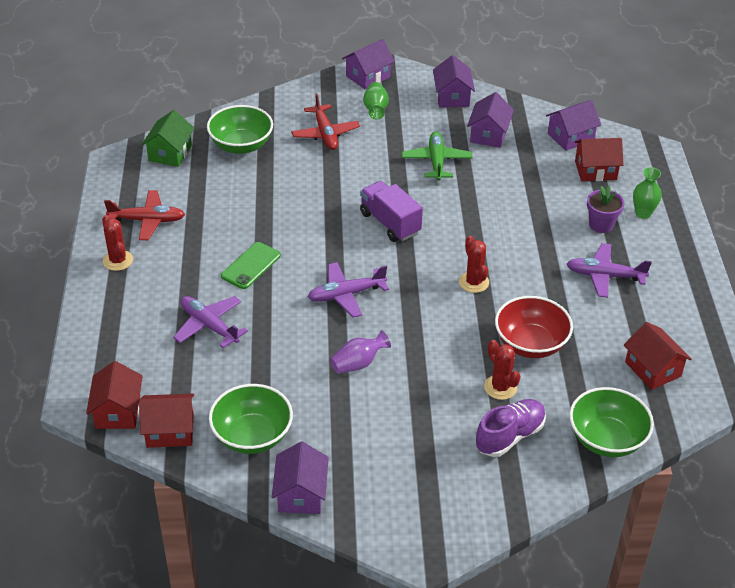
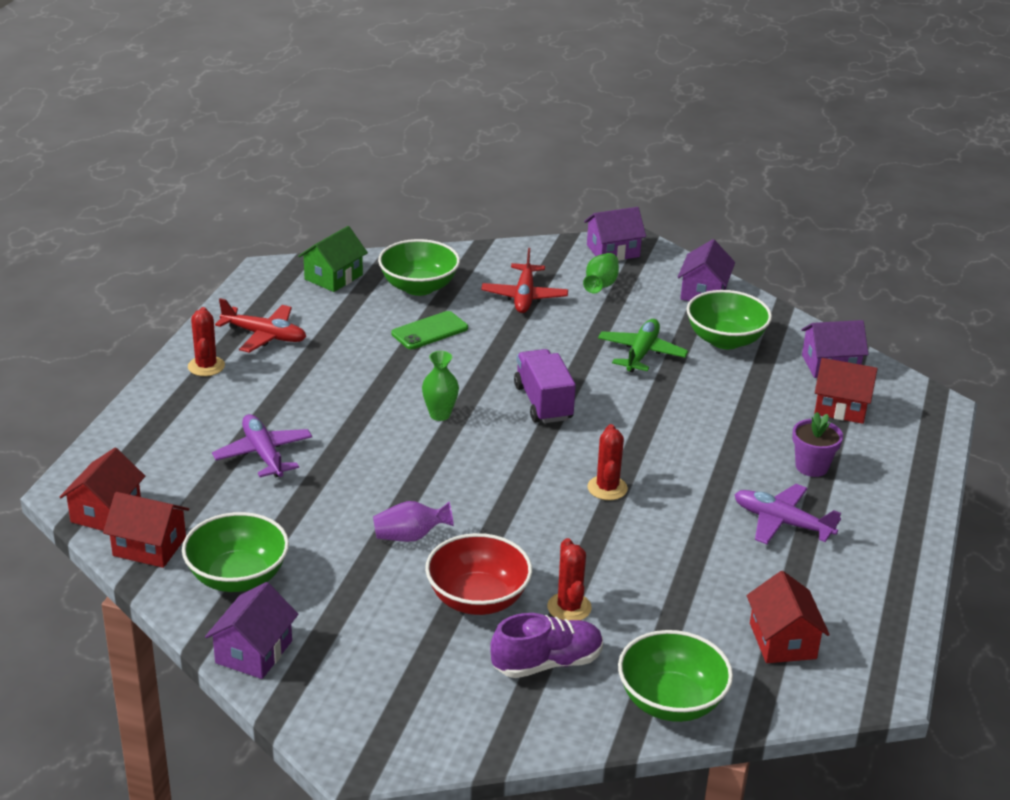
camera: 20 degrees right, 10 degrees down
green phone [221,242,281,289] -> green phone moved to [391,311,468,349]
purple plane [308,262,389,318] -> none
purple house [467,92,514,148] -> green bowl [686,290,772,349]
red bowl [495,296,573,358] -> red bowl moved to [425,533,532,615]
green vase [633,167,662,219] -> green vase moved to [422,351,459,421]

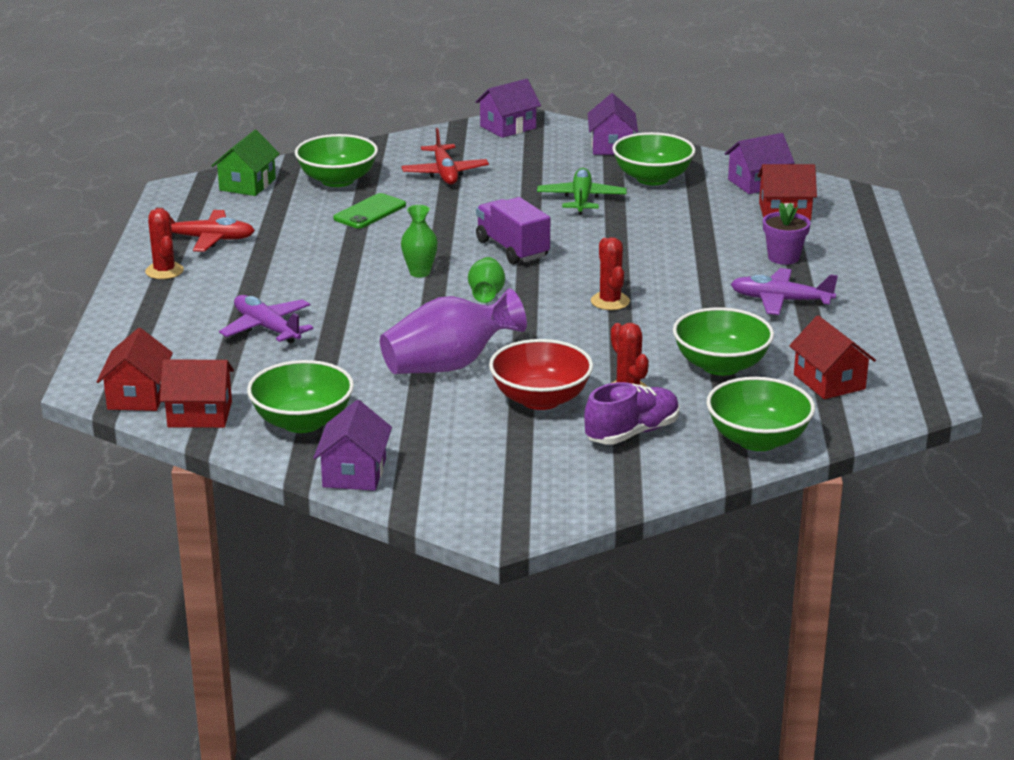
camera: 15 degrees left, 5 degrees down
purple vase [373,501,454,542] -> purple vase [380,288,527,374], size x1.85
green vase [583,253,619,293] -> green vase moved to [468,257,505,303]
none -> green bowl [673,307,774,376]

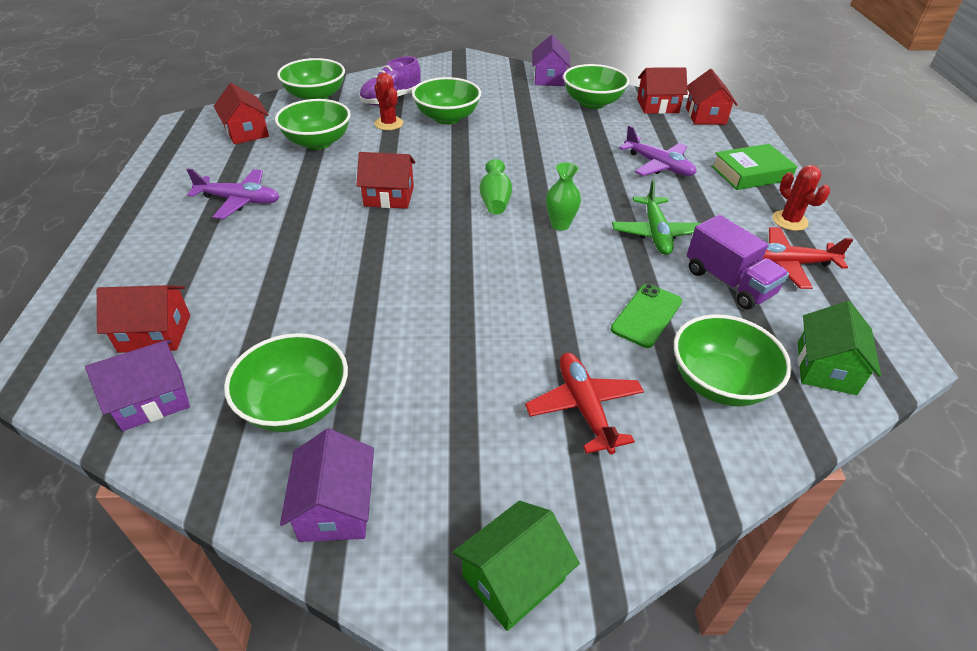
camera: 175 degrees right, 15 degrees up
purple vase [380,288,527,374] -> none
purple house [475,79,541,138] -> green house [453,501,580,631]
purple truck [476,197,550,264] -> purple truck moved to [687,215,789,309]
red bowl [489,339,593,410] -> green bowl [412,77,481,124]
green plane [537,168,627,215] -> green plane moved to [612,180,701,255]
red cactus [591,237,630,310] -> red house [356,152,415,209]
purple flower pot [763,202,811,265] -> none
none -> green book [711,144,797,190]

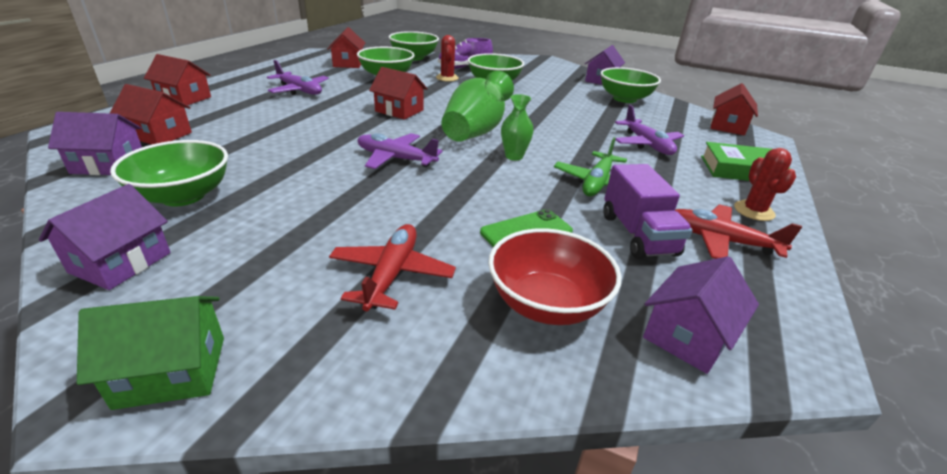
camera: 25 degrees right, 10 degrees down
green vase [479,159,512,214] -> green vase [441,71,514,141], size x1.85
red house [637,67,688,114] -> red house moved to [144,54,211,105]
green bowl [674,314,792,406] -> red bowl [488,228,622,325]
green house [798,301,881,395] -> purple house [643,256,759,374]
none -> purple plane [358,133,443,169]

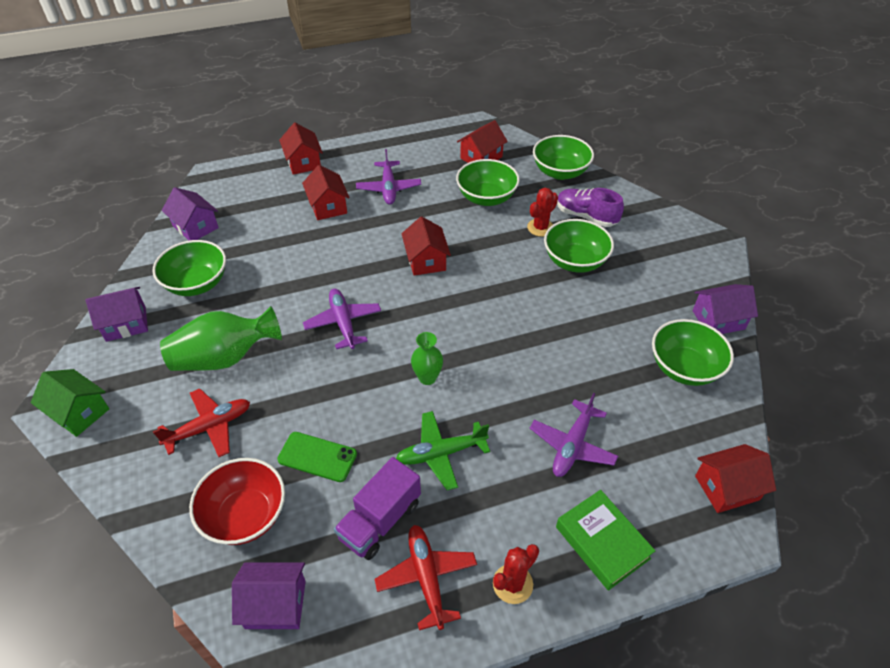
camera: 50 degrees right, 15 degrees up
red house [110,84,192,144] -> red house moved to [302,165,349,220]
green vase [441,71,514,141] -> green vase moved to [160,306,282,371]

